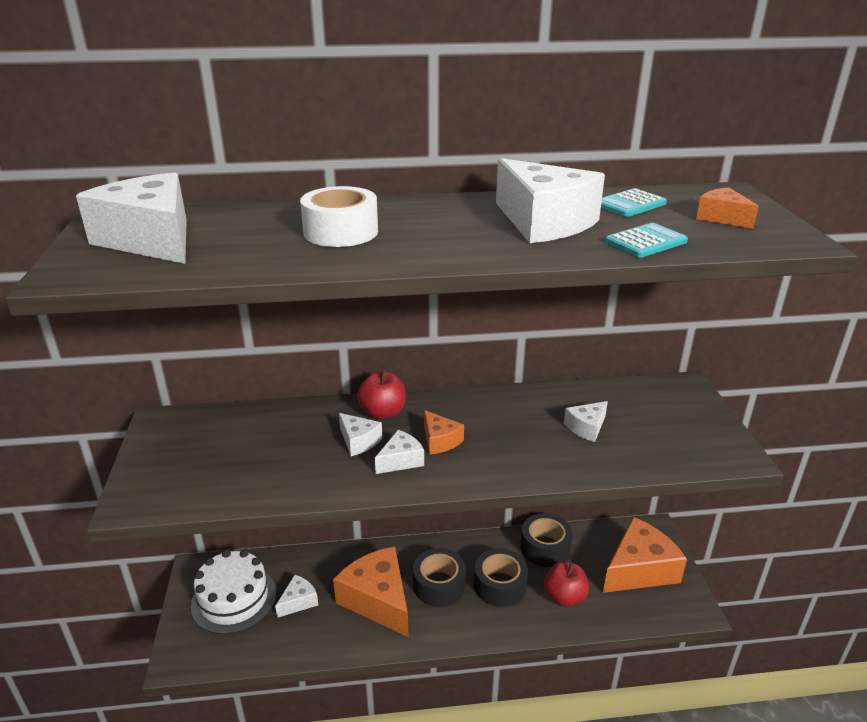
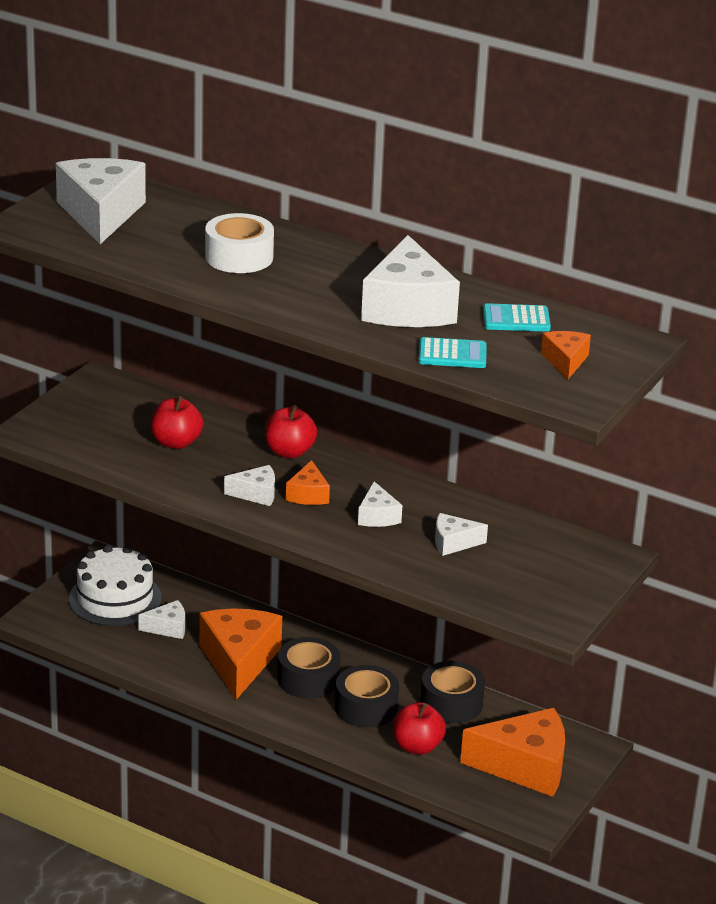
camera: 35 degrees right, 0 degrees up
white cheese [339,413,382,456] -> white cheese moved to [358,481,402,527]
none -> red apple [151,396,203,449]

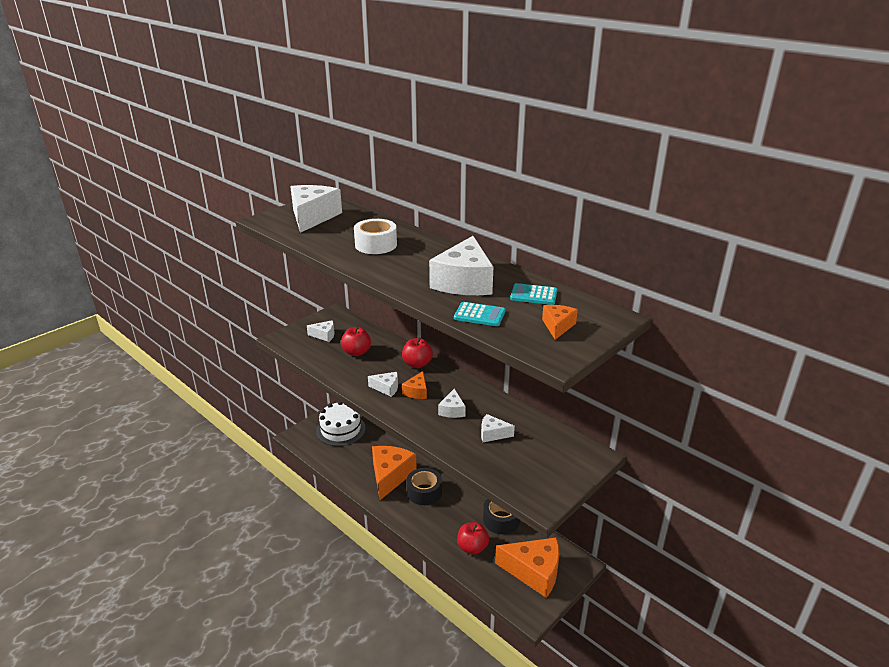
camera: 15 degrees right, 0 degrees up
white cheese [138,600,185,639] -> white cheese moved to [307,320,334,342]
black tape [335,665,399,728] -> none

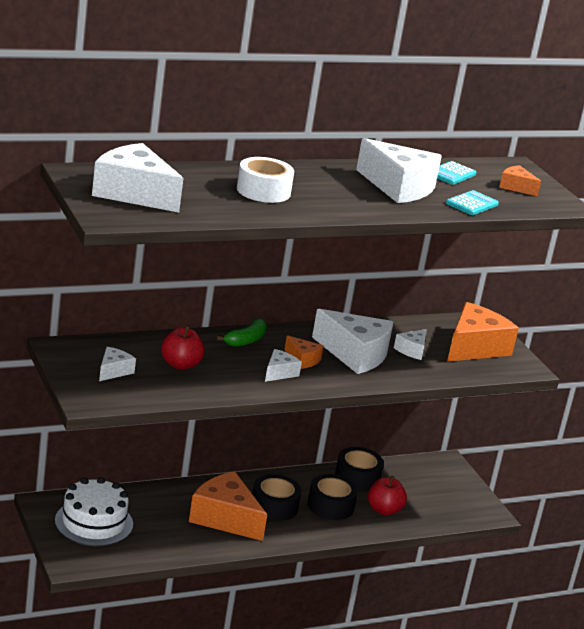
camera: 70 degrees left, 5 degrees down
red apple [402,338,433,368] -> green banana [216,318,267,347]
white cheese [438,389,466,418] -> white cheese [312,309,394,374], size x2.04
orange cheese [495,537,559,598] -> orange cheese moved to [447,302,519,362]
none -> black tape [307,474,358,520]

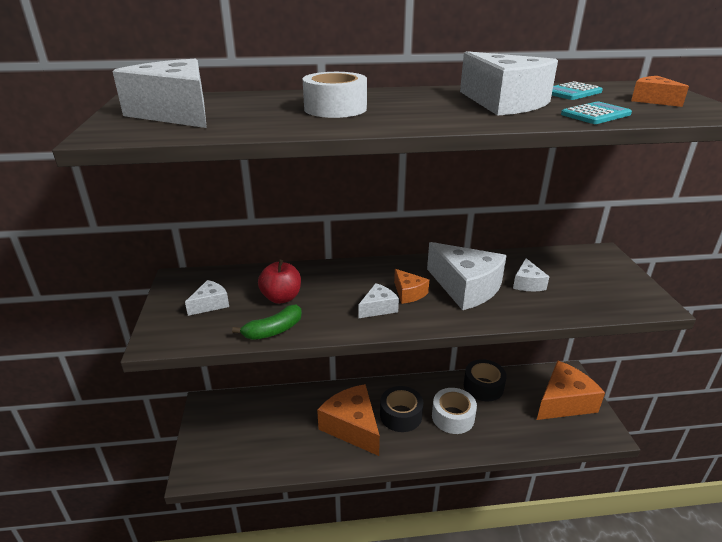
camera: 20 degrees right, 5 degrees up
white cake [55,477,133,546] -> none
green banana [216,318,267,347] -> green banana moved to [232,305,302,340]
black tape [307,474,358,520] -> white tape [432,388,477,434]
red apple [368,476,407,516] -> none
white cheese [394,329,427,360] -> white cheese turned 45 degrees counterclockwise [513,258,549,291]
orange cheese [447,302,519,362] -> orange cheese moved to [537,360,605,420]

